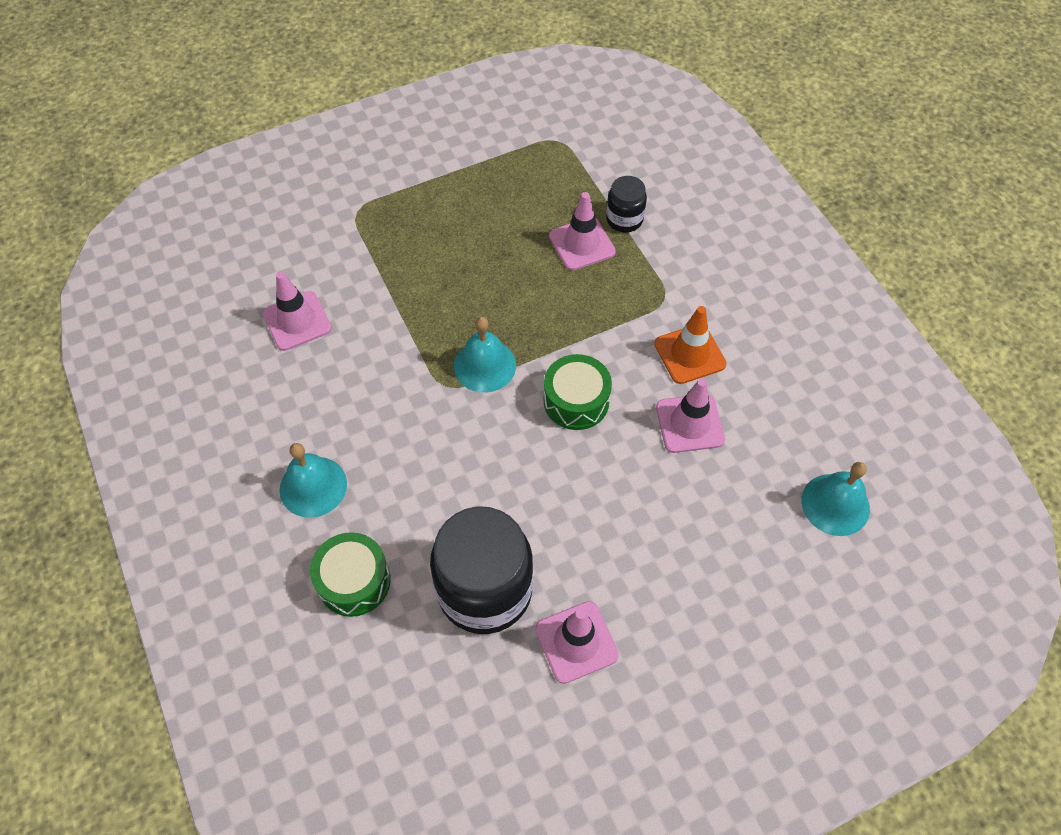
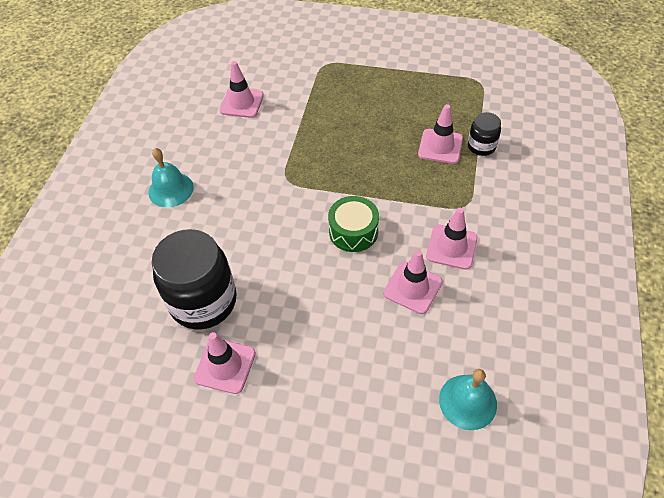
camera: 40 degrees right, 5 degrees down
green drum [310,532,391,617] -> none
turquoise bell [454,317,516,393] -> none
orange traffic cone [654,306,727,384] -> pink traffic cone [426,208,478,270]

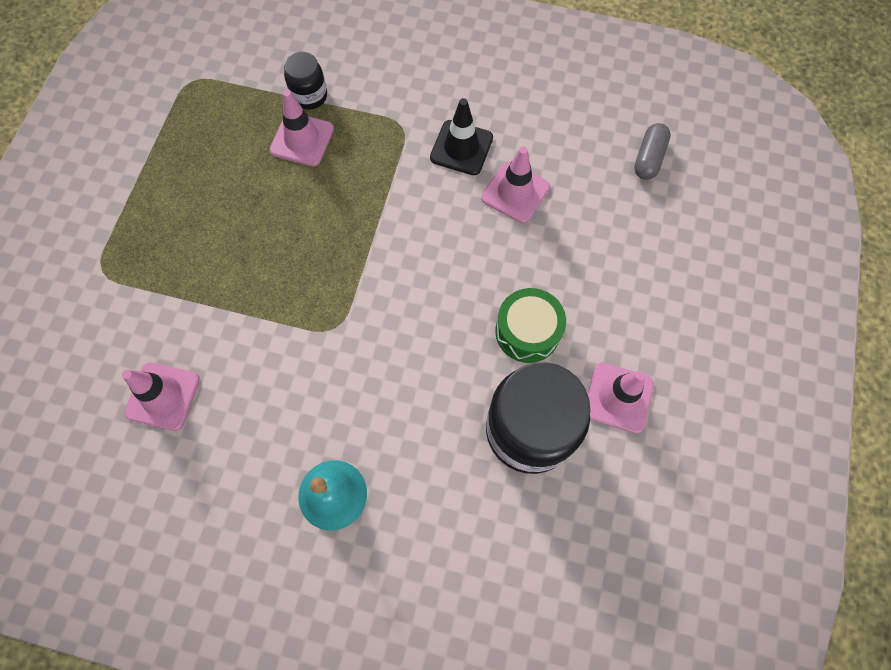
camera: 90 degrees left, 15 degrees up
green drum [328,196,379,252] -> green drum moved to [495,288,566,363]
pink traffic cone [426,208,478,270] -> black traffic cone [430,98,493,175]
turquoise bell [439,369,497,430] -> grey capsule [634,123,671,180]

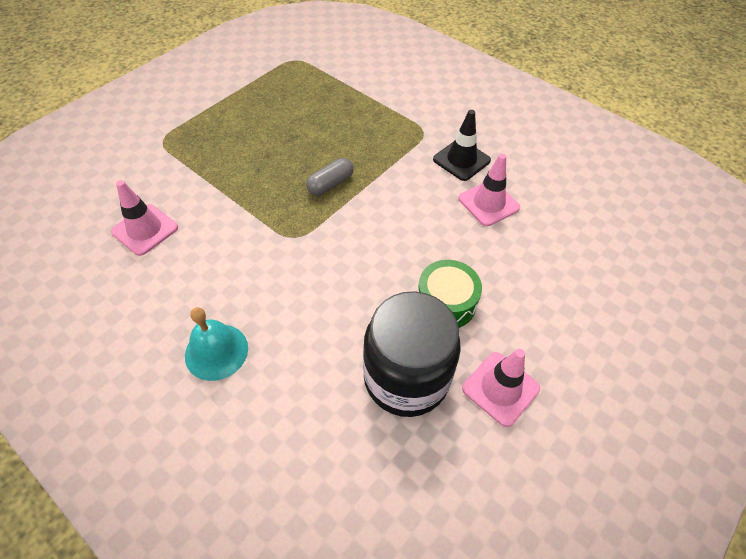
camera: 25 degrees right, 15 degrees down
pink traffic cone [270,89,334,166] -> none
black jar [284,52,327,110] -> none
grey capsule [634,123,671,180] -> grey capsule moved to [306,158,354,196]

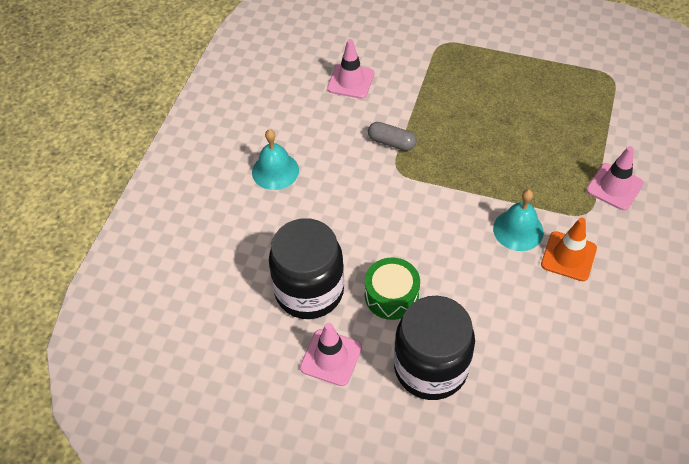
camera: 70 degrees right, 0 degrees up
grey capsule [306,158,354,196] -> grey capsule moved to [368,122,417,151]
black traffic cone [433,110,491,181] -> orange traffic cone [541,218,597,281]
pink traffic cone [459,154,520,226] -> pink traffic cone moved to [586,146,644,210]
none -> black jar [394,296,475,400]
none -> turquoise bell [493,190,544,251]

